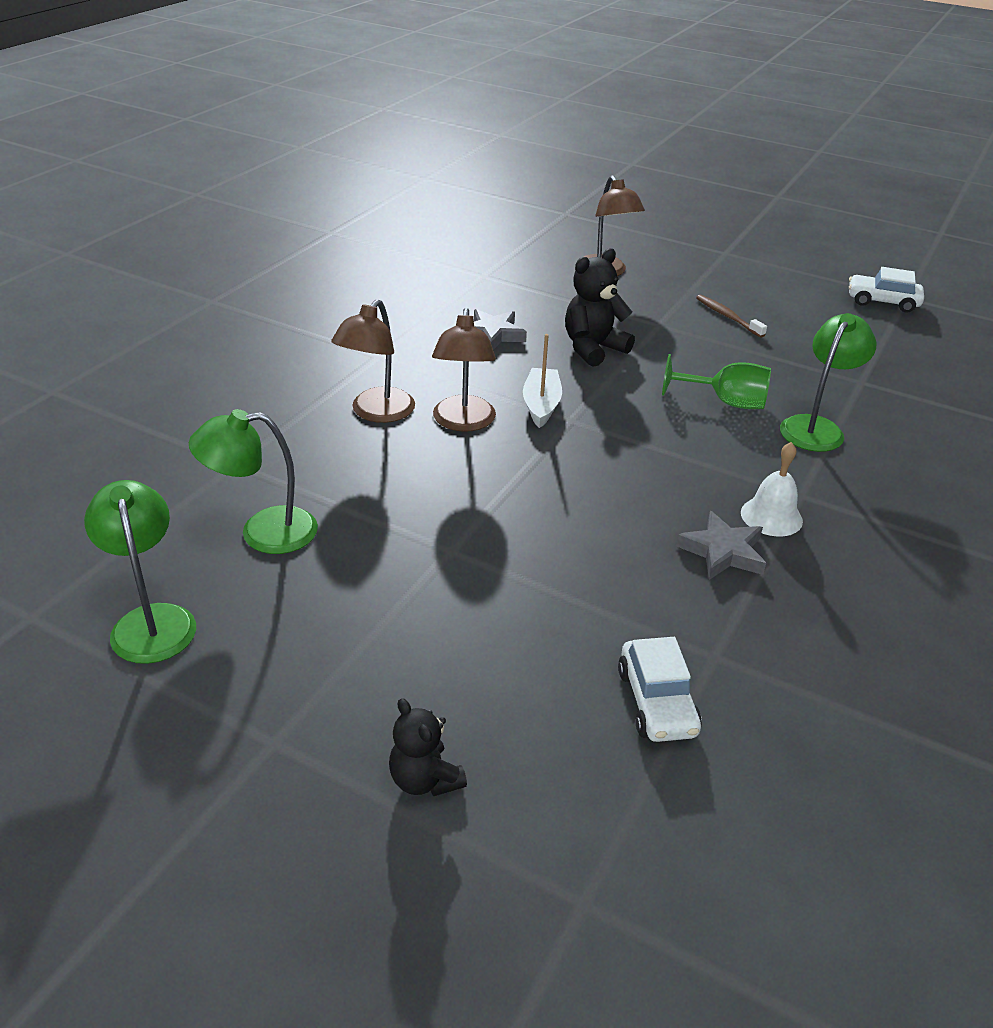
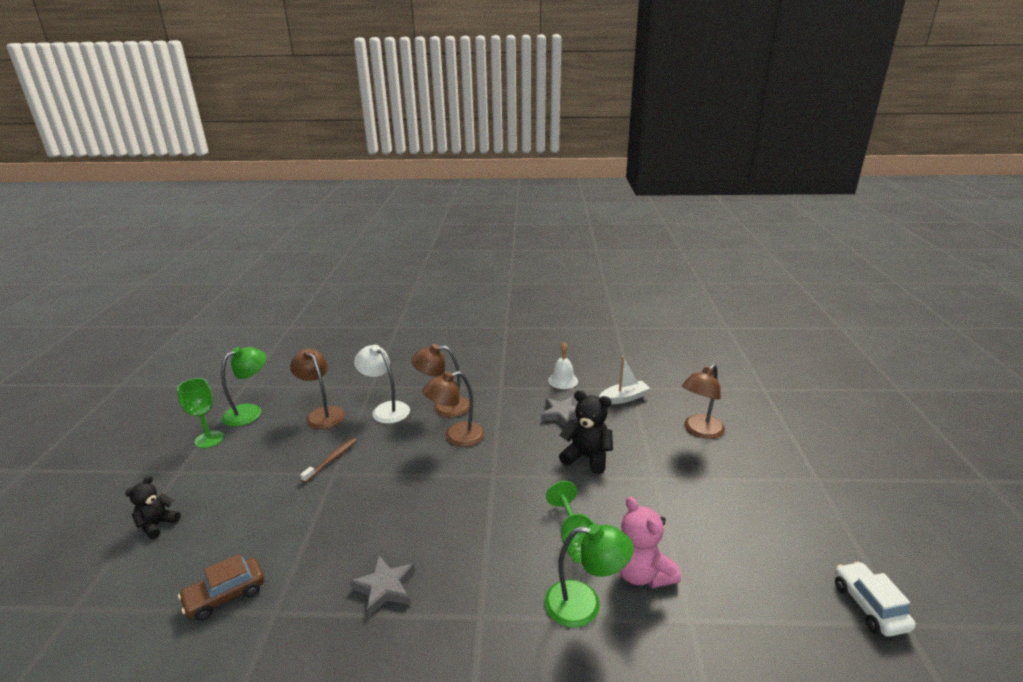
camera: 65 degrees right, 10 degrees down
green lamp [189,409,318,554] -> brown lamp [290,348,345,429]
white boat [523,334,562,428] -> white boat moved to [599,356,650,404]
white car [618,637,702,742] -> brown car [178,554,264,621]
brown toothbrush [696,295,767,338] -> brown toothbrush moved to [300,438,357,483]
white bell [741,442,803,537] -> white bell moved to [548,342,578,389]
none -> green goblet [177,378,224,448]
none -> white lamp [354,345,410,424]
none -> pink teddy bear [619,496,681,588]

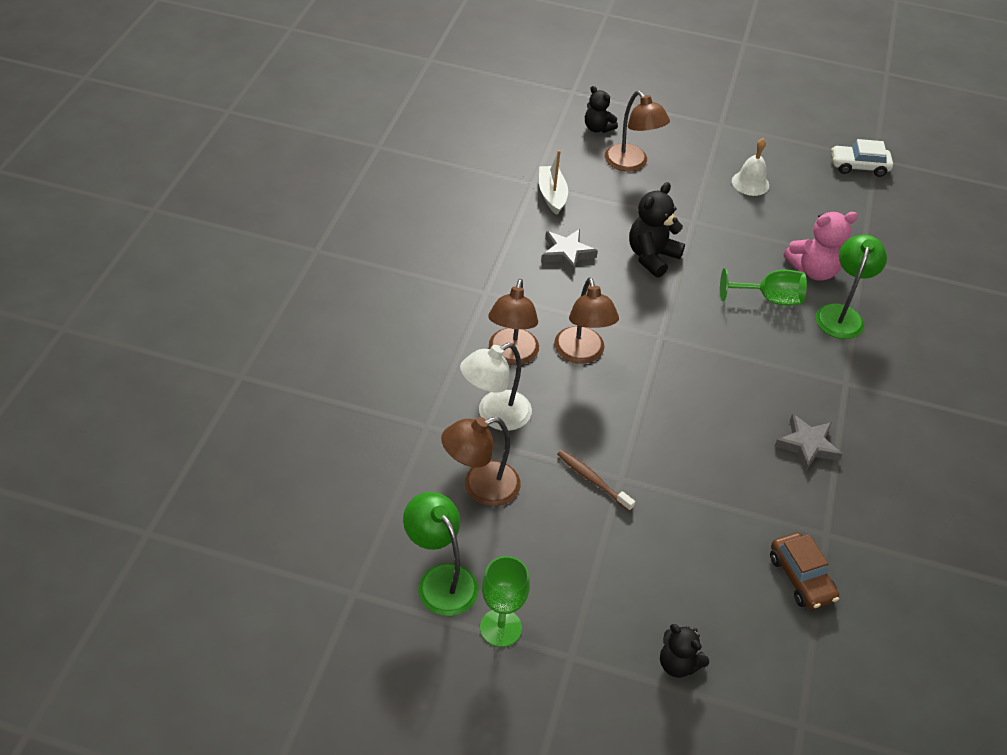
camera: 80 degrees left, 20 degrees up
white bell [548,342,578,389] -> white bell moved to [732,138,769,196]
none -> black teddy bear [585,86,618,133]

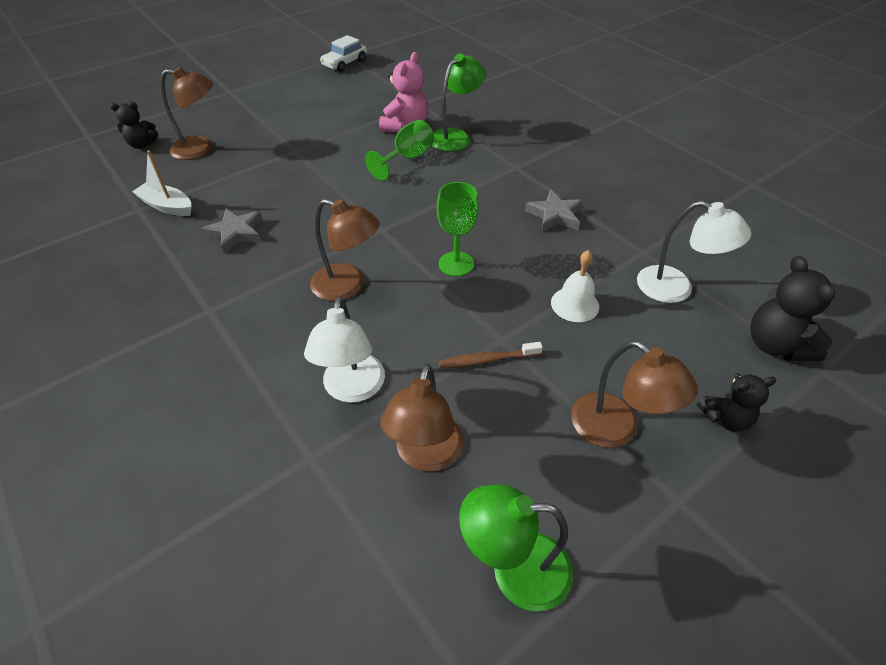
camera: 50 degrees left, 0 degrees up
green goblet [480,556,530,647] -> green goblet moved to [437,182,479,276]
brown lamp [488,279,539,365] -> brown lamp moved to [571,340,698,448]
black teddy bear [629,182,685,278] -> black teddy bear moved to [750,256,836,361]
white bell [732,138,769,196] -> white bell moved to [551,250,599,322]
brown car [770,533,839,609] -> white lamp [637,201,752,303]
green lamp [816,234,887,339] -> green lamp turned 75 degrees clockwise [432,54,486,151]

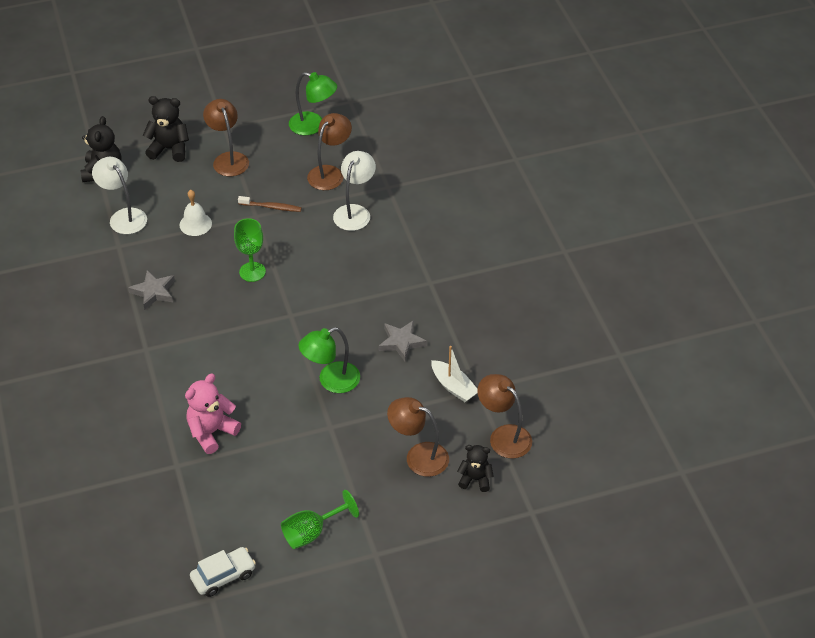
camera: 160 degrees left, 0 degrees up
brown lamp [310,199,380,301] -> brown lamp moved to [477,374,532,459]
green goblet [365,120,434,180] -> green goblet moved to [281,490,359,549]
green lamp [432,54,486,151] -> green lamp moved to [298,327,360,393]
black teddy bear [697,373,777,432] -> black teddy bear [143,96,189,162], size x1.54

